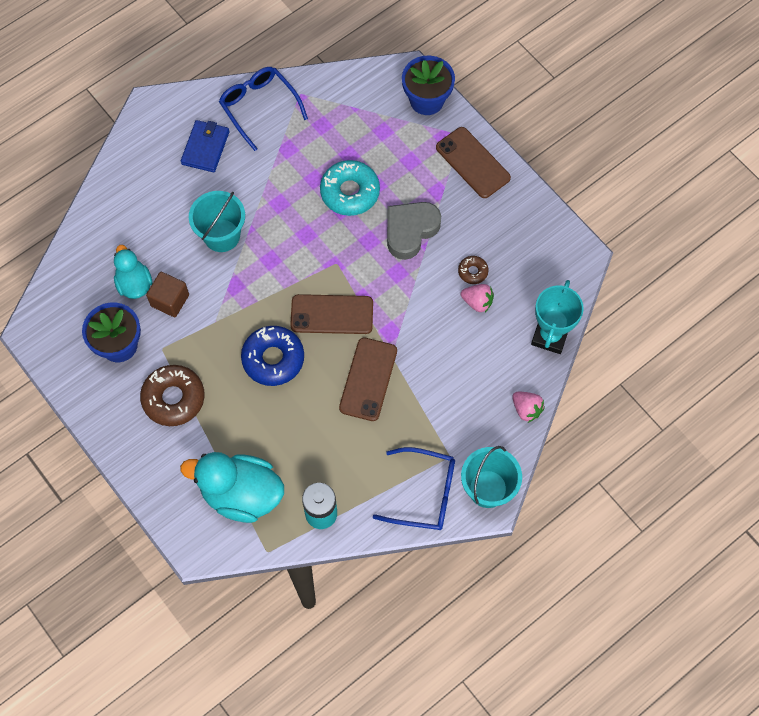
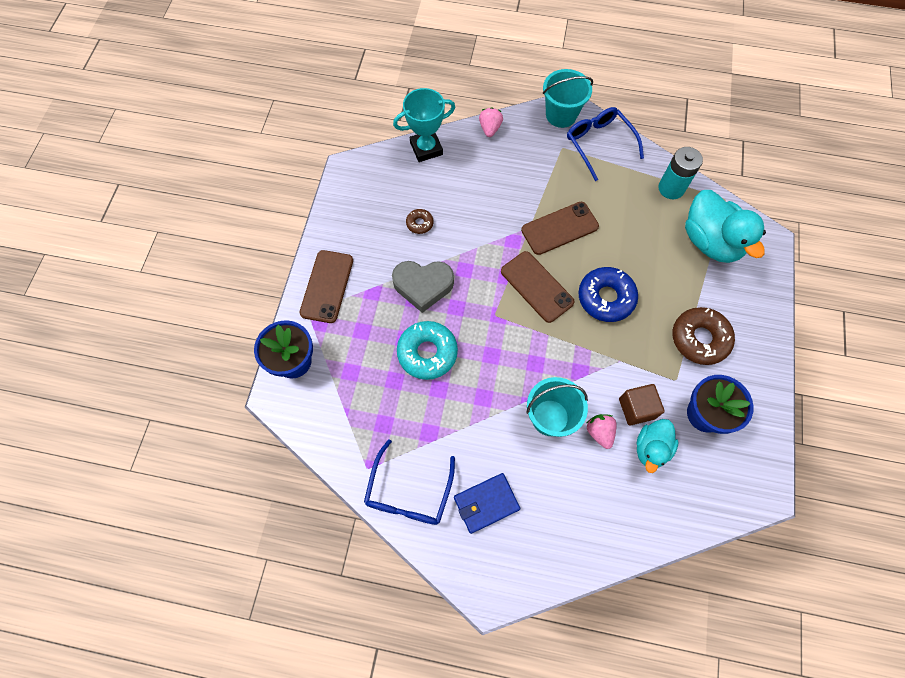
camera: 130 degrees left, 0 degrees up
pink strawberry [461,284,494,312] -> pink strawberry moved to [587,414,617,449]

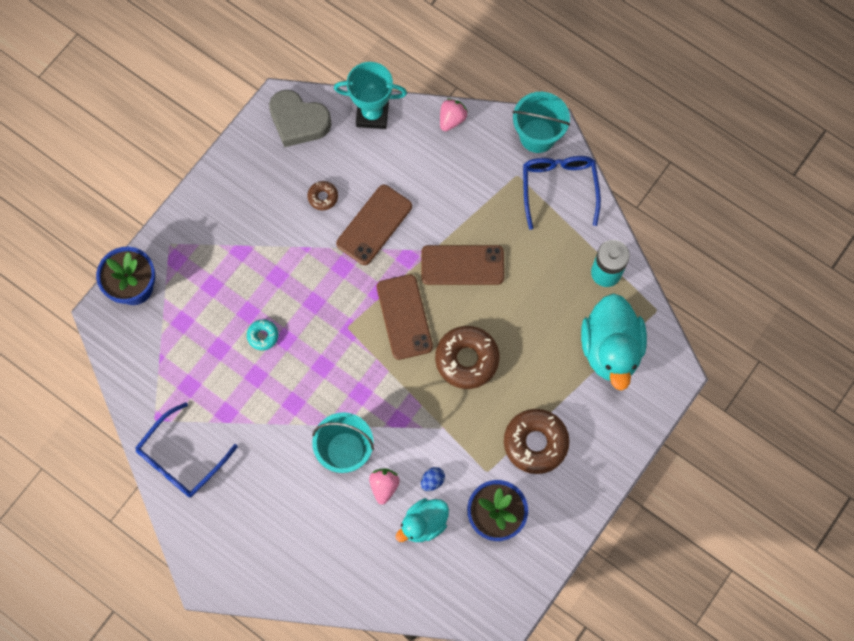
camera: 25 degrees right, 5 degrees up
brown phone [299,250,353,323] -> brown phone moved to [336,185,412,265]
grey heart [392,261,454,313] -> grey heart moved to [269,90,331,147]
turquoise donut [397,321,458,380] -> turquoise donut [247,320,278,350], size x0.50
blue wallet [454,473,520,534] -> none
blue donut [579,267,638,322] -> brown donut [435,326,500,389]
brown cube [619,384,665,425] -> blue egg [421,467,445,491]

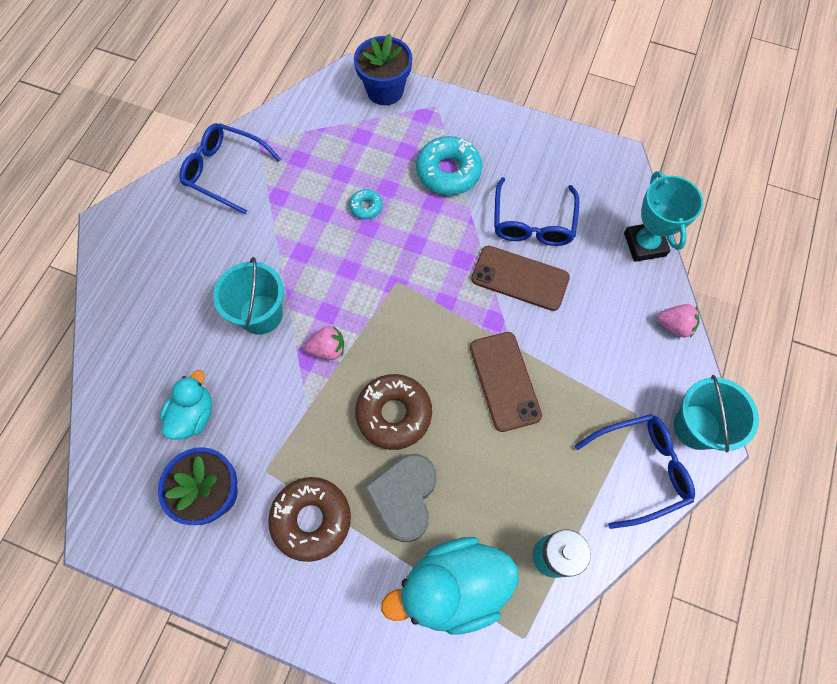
camera: 75 degrees right, 5 degrees down
grey heart [269,90,331,147] -> grey heart moved to [364,454,437,542]
brown donut [307,181,338,210] -> blue glasses [494,177,579,246]
pink strawberry [369,468,400,505] -> pink strawberry moved to [305,326,344,360]
brown phone [377,274,433,360] -> none
turquoise duck [396,498,449,542] -> turquoise duck turned 75 degrees clockwise [160,370,212,440]
blue egg [421,467,445,491] -> none
none -> turquoise donut [416,136,482,195]

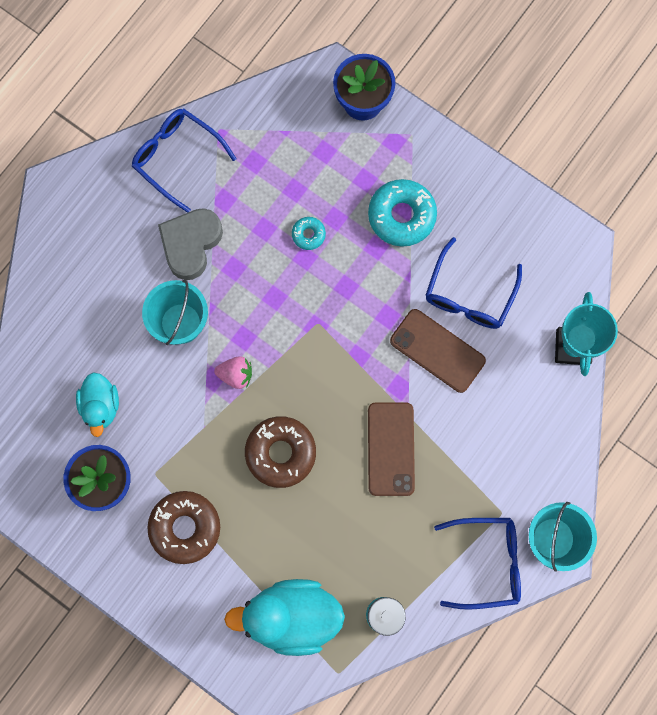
camera: 15 degrees right, 10 degrees up
turquoise duck [160,370,212,440] -> turquoise duck turned 135 degrees clockwise [76,372,119,437]
grey heart [364,454,437,542] -> grey heart moved to [158,208,223,280]
pink strawberry [657,304,700,338] -> none

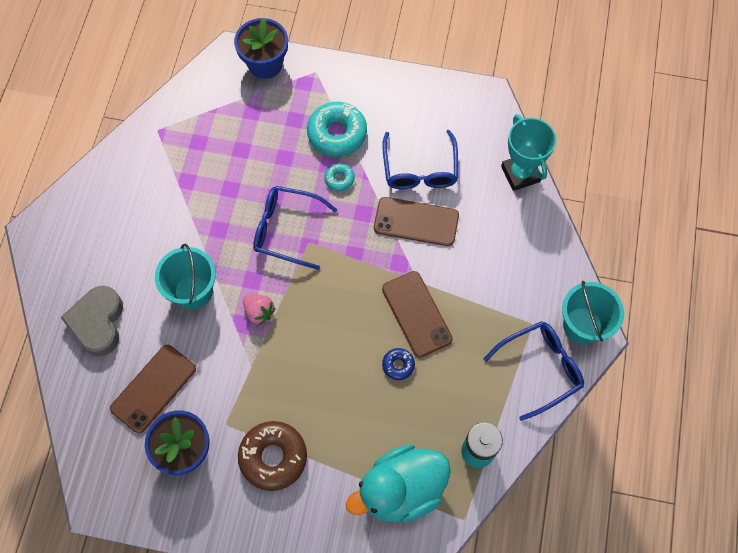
camera: 25 degrees left, 10 degrees down
turquoise duck [76,372,119,437] -> brown phone [110,345,196,434]
blue glasses [132,108,237,213] -> blue glasses moved to [253,186,337,270]
grey heart [158,208,223,280] -> grey heart moved to [60,286,123,356]
pink strawberry [214,356,252,389] -> pink strawberry turned 60 degrees clockwise [243,294,276,326]
brown donut [245,416,316,488] -> none
turquoise donut [292,217,326,250] -> turquoise donut moved to [324,163,355,191]
none -> blue donut [382,348,415,380]

